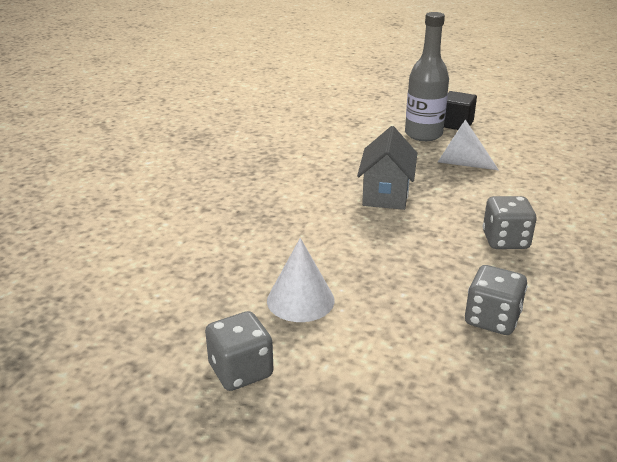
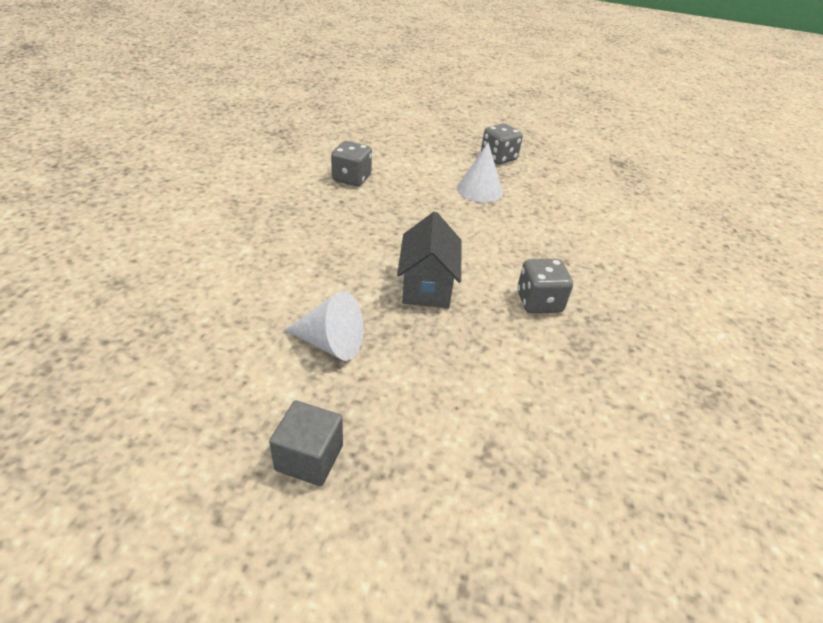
camera: 170 degrees right, 10 degrees up
grey bottle [405,12,449,141] -> none
black cube [444,91,477,130] -> grey cube [269,400,343,486]
grey dice [483,196,537,249] -> grey dice moved to [517,259,573,313]

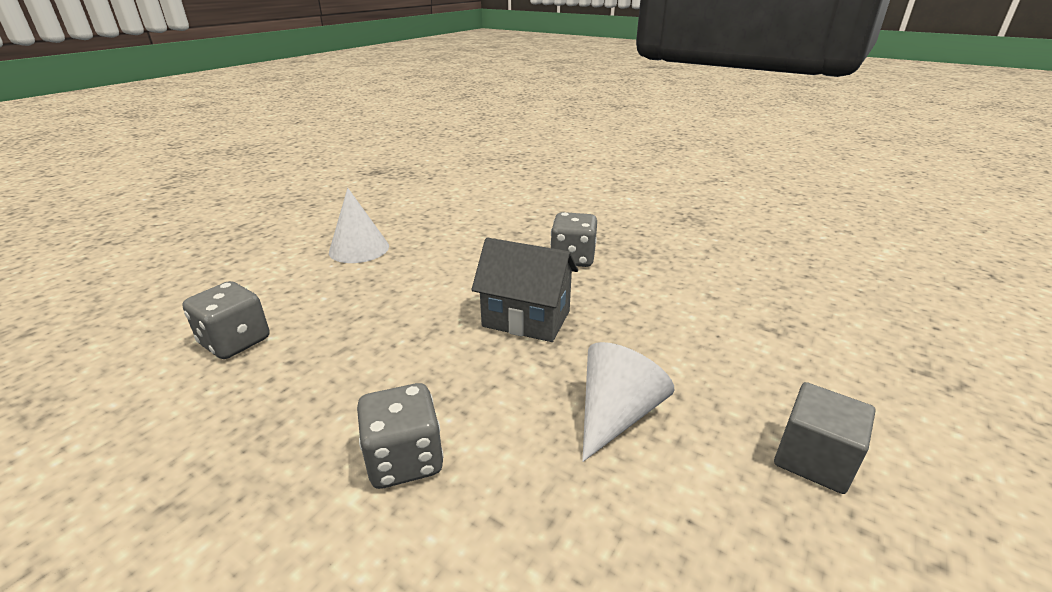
camera: 70 degrees left, 10 degrees down
grey dice [481,123,523,164] -> grey dice moved to [357,383,444,489]

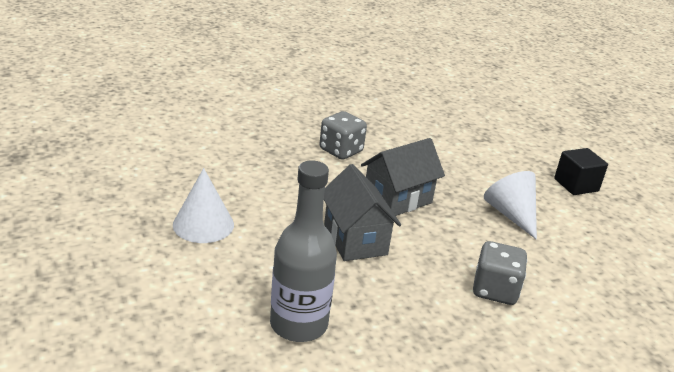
camera: 60 degrees left, 0 degrees up
grey dice [183,281,269,359] -> grey bottle [270,160,337,342]
grey cube [774,382,875,494] -> black cube [554,148,608,195]
none -> grey house [324,164,401,261]

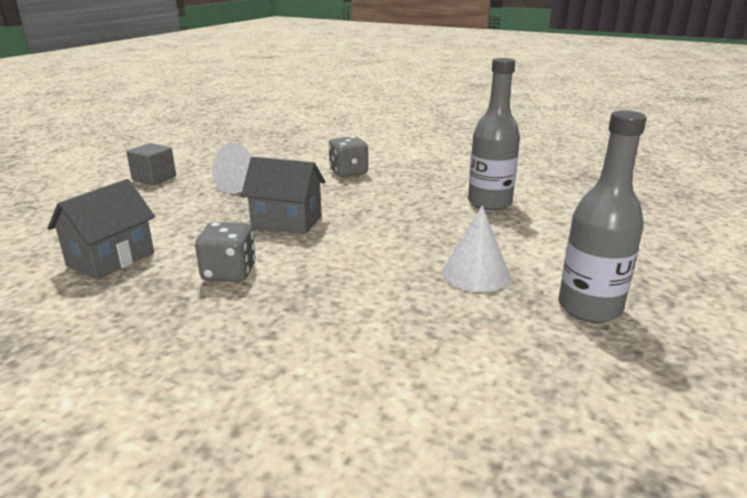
camera: 125 degrees left, 5 degrees down
grey house [324,164,401,261] -> grey house moved to [47,179,155,280]
black cube [554,148,608,195] -> grey cube [126,143,176,185]
none -> grey bottle [558,111,647,323]

